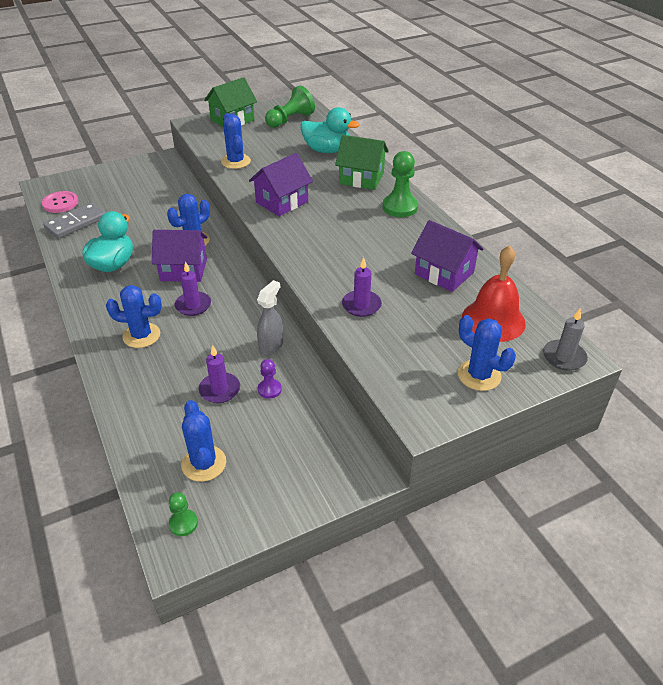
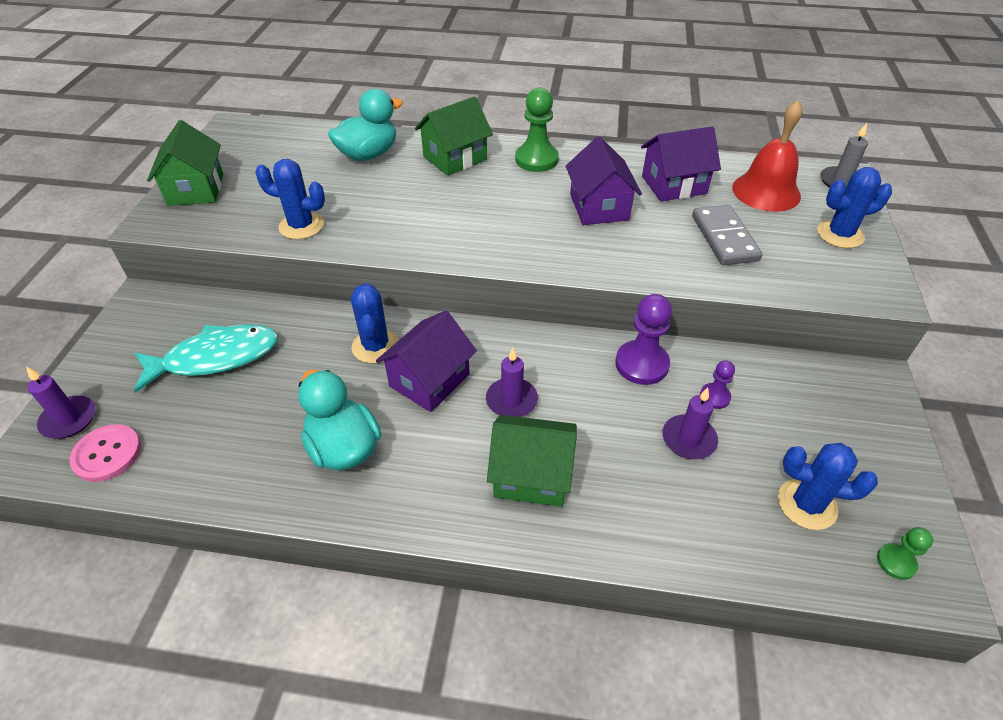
camera: 55 degrees left, 5 degrees up
grey domino [43,202,106,239] -> grey domino moved to [692,205,762,265]
blue cactus [106,285,162,348] -> green house [487,415,577,507]
purple house [249,153,313,216] -> purple house moved to [566,137,642,225]
grey spray bottle [257,280,283,355] -> purple pawn [615,294,672,385]
green pawn [265,86,315,128] -> none
purple candle [342,257,382,317] -> purple candle moved to [27,367,95,439]
none -> turquoise fish [134,324,278,393]

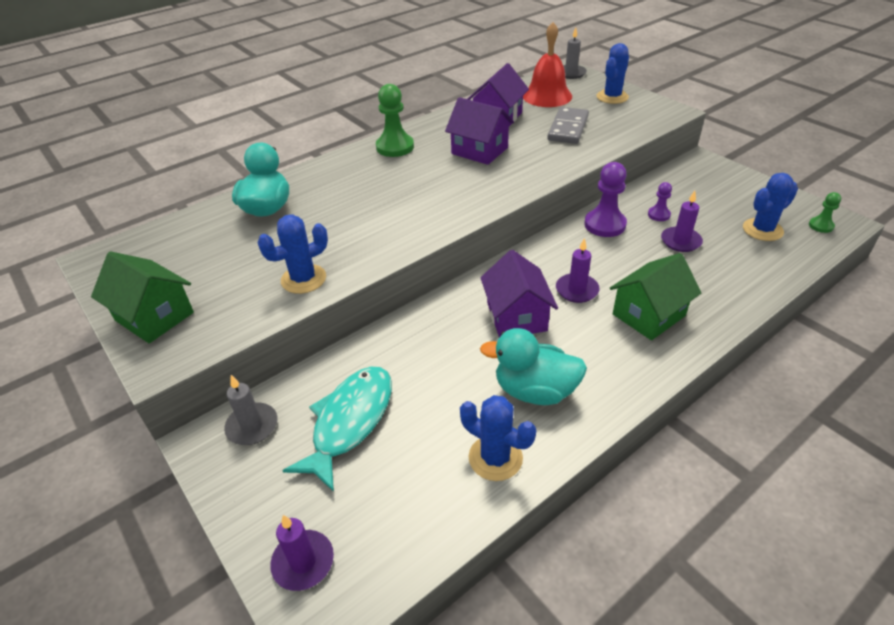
camera: 45 degrees left, 5 degrees down
pink button [69,424,141,482] -> none
blue cactus [351,283,399,364] -> blue cactus moved to [460,395,536,481]
green house [415,96,493,176] -> none
grey domino [692,205,762,265] -> grey domino turned 75 degrees clockwise [547,107,589,144]
none -> grey candle [224,375,277,445]

